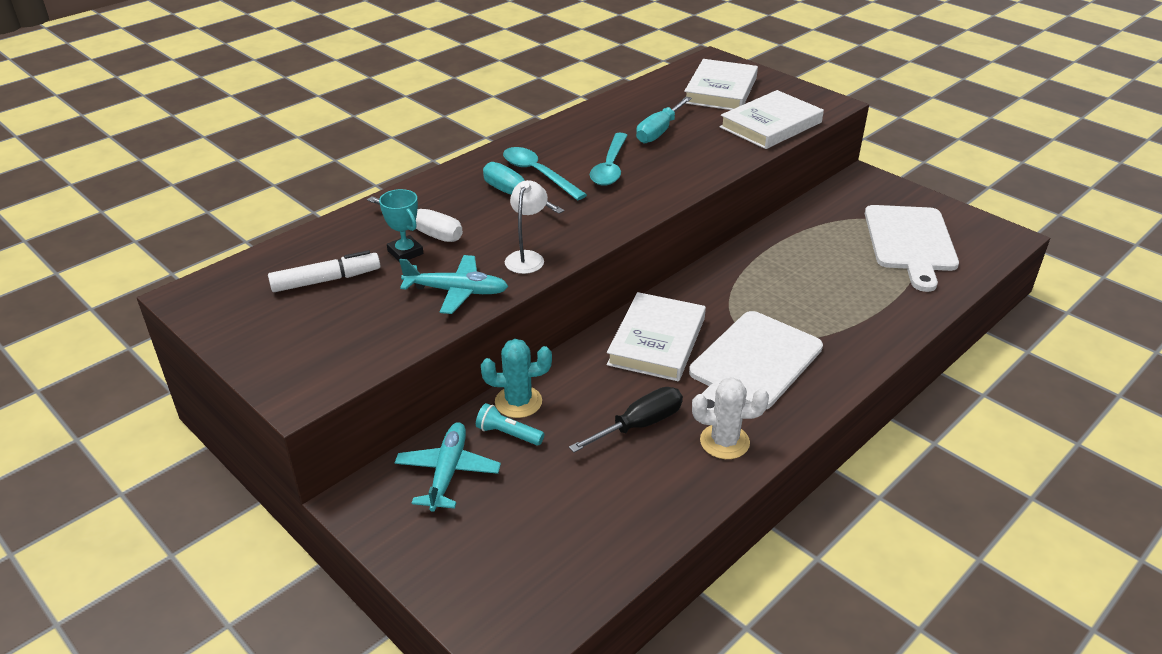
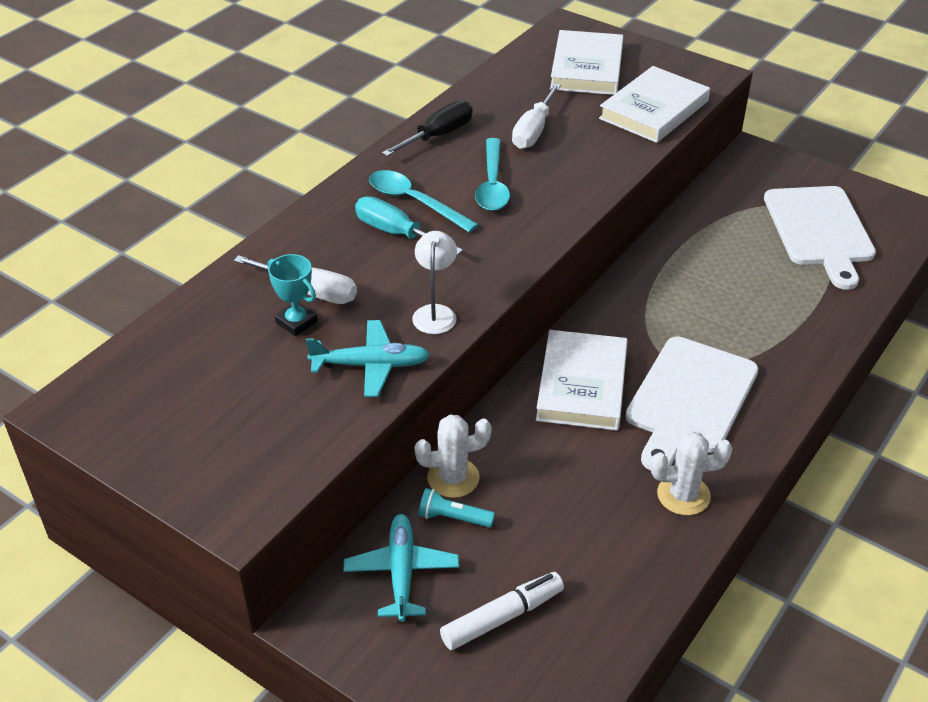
camera: 10 degrees left, 5 degrees up
white marker [268,250,380,292] -> white marker moved to [440,572,564,650]
turquoise cactus [481,339,552,418] -> white cactus [414,415,492,498]
black screwdriver [569,387,683,453] -> black screwdriver moved to [382,101,473,156]
turquoise screwdriver [636,96,692,143] -> white screwdriver [512,83,561,149]

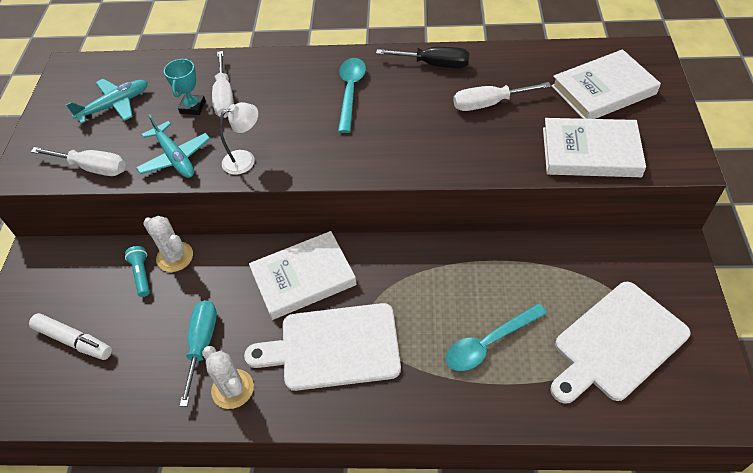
camera: 60 degrees right, 10 degrees up
turquoise plane [343,514,459,622] -> turquoise plane moved to [66,79,148,124]
turquoise screwdriver [355,196,463,255] -> turquoise screwdriver moved to [179,300,217,407]
turquoise spoon [475,138,510,211] -> turquoise spoon moved to [446,303,547,371]
none -> white screwdriver [31,147,126,176]

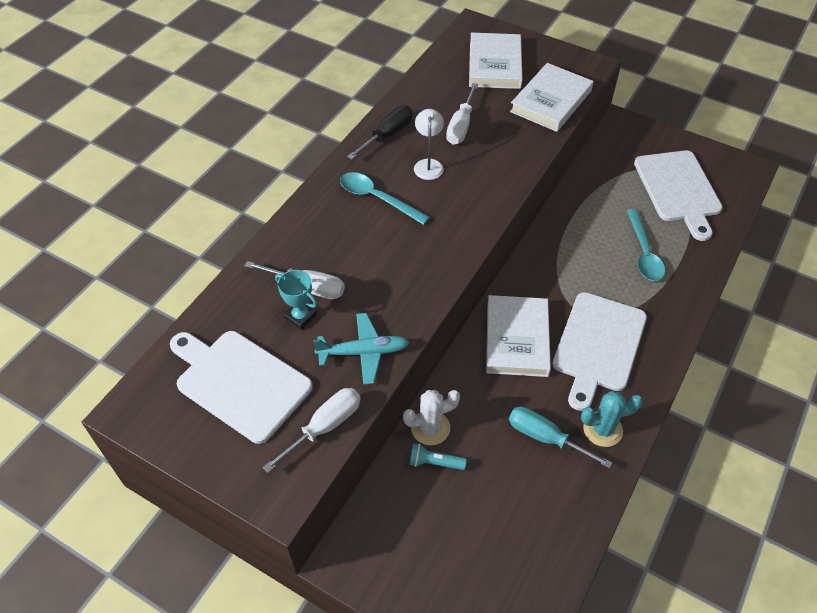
camera: 65 degrees left, 0 degrees up
white marker [29,313,112,360] -> none
turquoise plane [66,79,148,124] -> white cutting board [170,331,313,444]
white cactus [202,346,254,409] -> turquoise cactus [581,391,643,447]
white lamp [219,102,258,175] -> white lamp moved to [414,109,444,180]

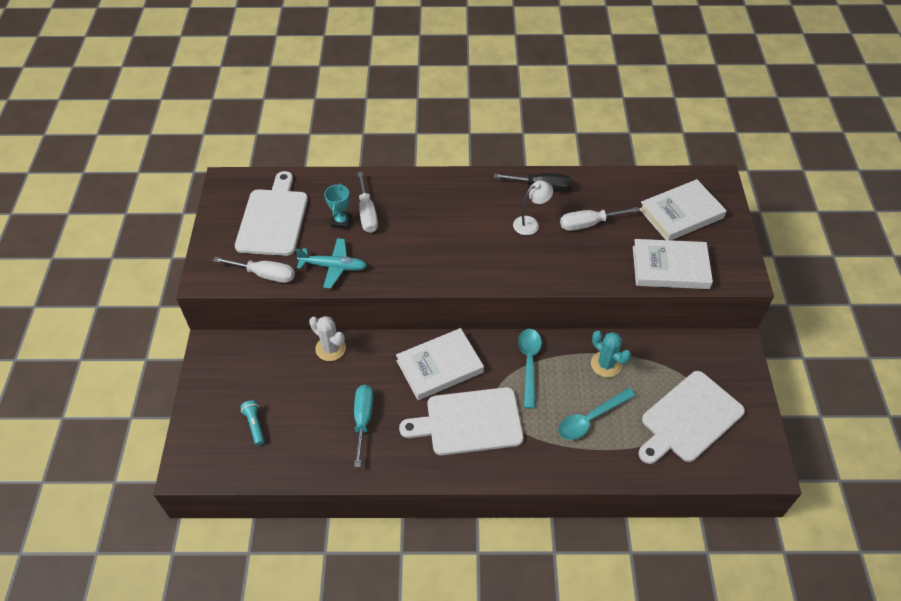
camera: 60 degrees right, 0 degrees up
turquoise plane [313,313,409,385] -> turquoise plane turned 45 degrees counterclockwise [295,238,367,289]
turquoise spoon [340,172,430,225] -> turquoise spoon moved to [518,329,542,409]
turquoise flashlight [409,443,467,470] -> turquoise flashlight moved to [240,400,265,445]
turquoise cactus [581,391,643,447] -> turquoise cactus moved to [591,330,631,377]

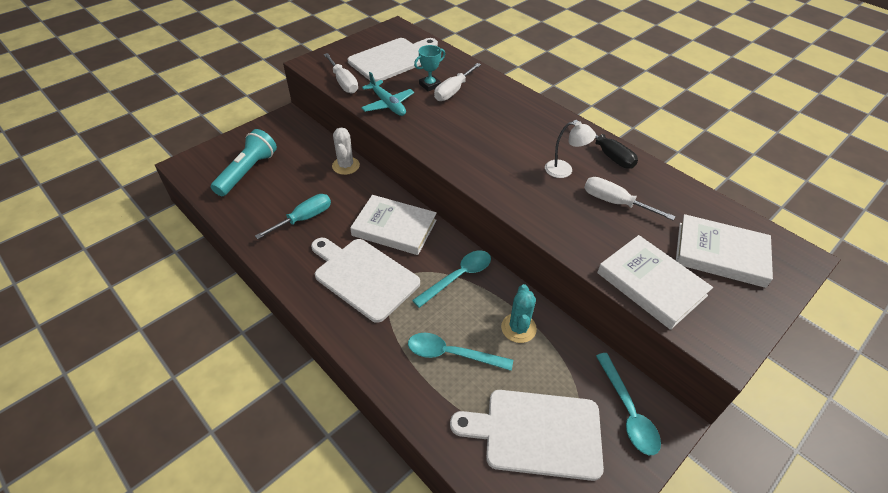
camera: 45 degrees right, 5 degrees down
turquoise flashlight [240,400,265,445] -> turquoise flashlight [211,129,277,196], size x1.99
none -> turquoise spoon [596,353,661,455]

